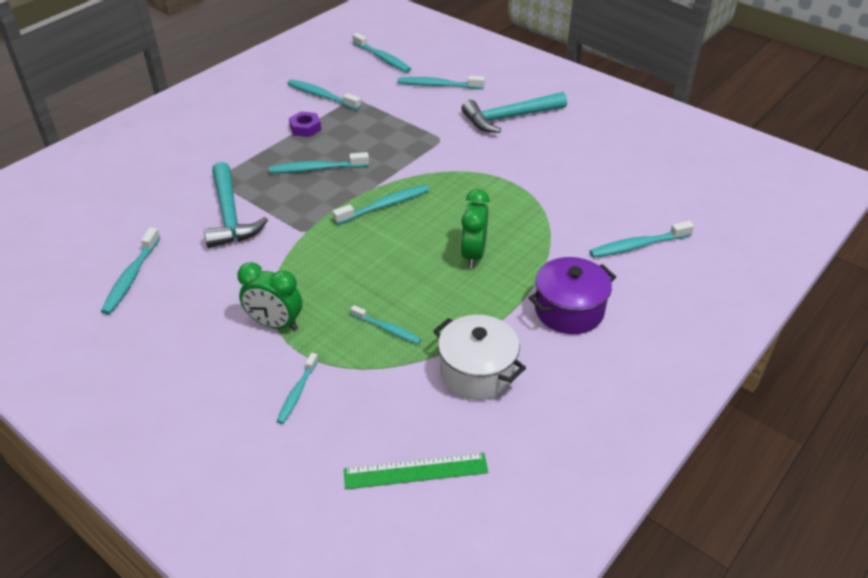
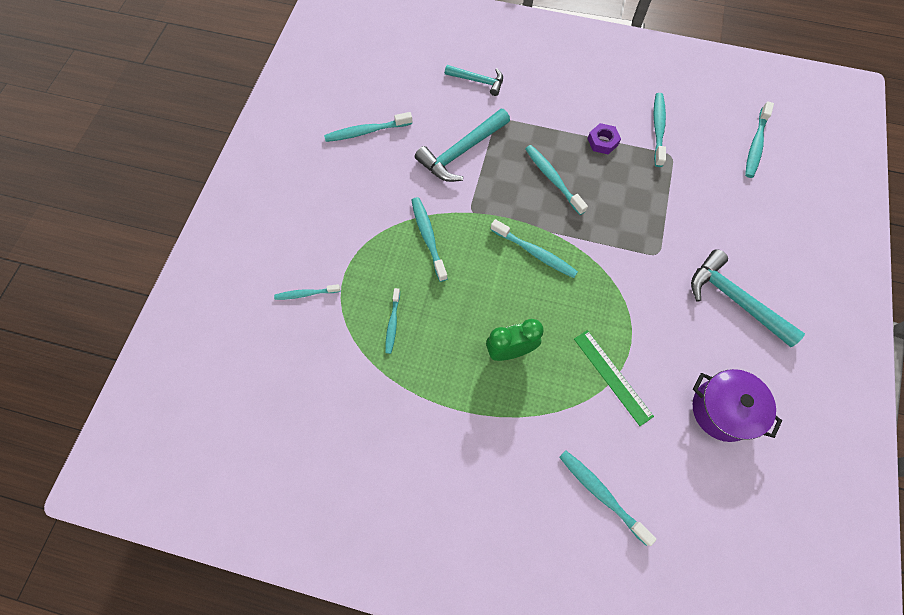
camera: 65 degrees right, 25 degrees up
green clock [237,262,302,331] -> none
green ruler [344,453,488,489] -> green ruler moved to [574,330,654,426]
turquoise toothbrush [398,76,485,89] -> turquoise toothbrush moved to [411,197,448,282]
white pot [433,315,526,400] -> none
purple pot [529,257,616,334] -> purple pot moved to [693,369,782,442]
none -> turquoise hammer [445,65,503,96]

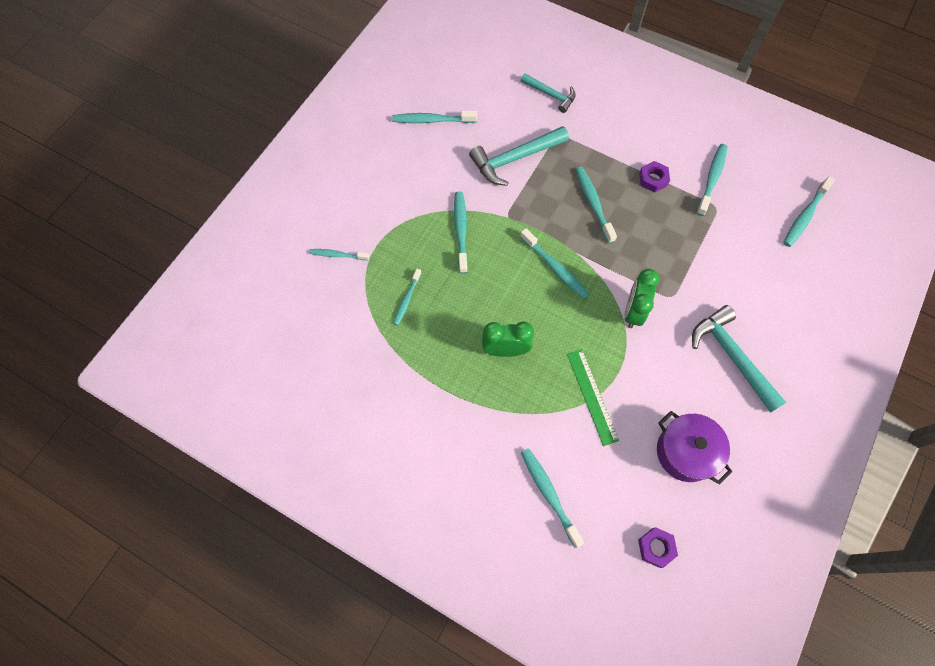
camera: 15 degrees right, 0 degrees up
none -> green clock [624,269,660,328]
none -> purple nut [638,527,678,568]

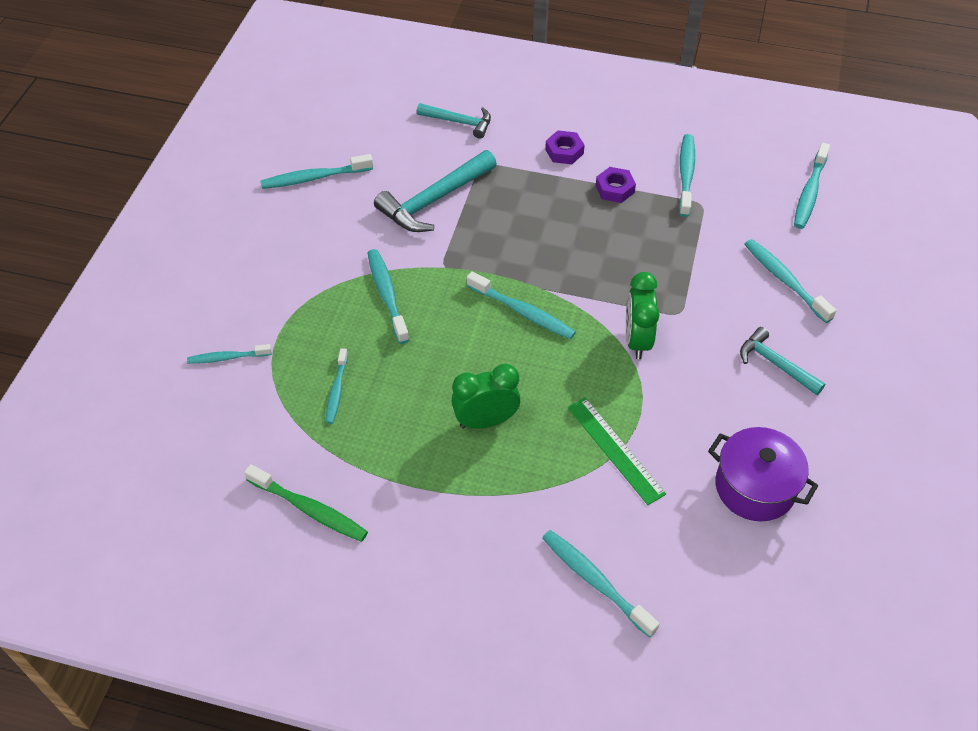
camera: 15 degrees left, 15 degrees down
turquoise toothbrush [575,167,617,243] -> turquoise toothbrush moved to [744,239,836,323]
purple nut [638,527,678,568] -> purple nut moved to [545,130,585,164]
turquoise hammer [692,305,786,413] -> turquoise hammer [740,327,825,395], size x0.62
none -> green toothbrush [244,464,368,542]

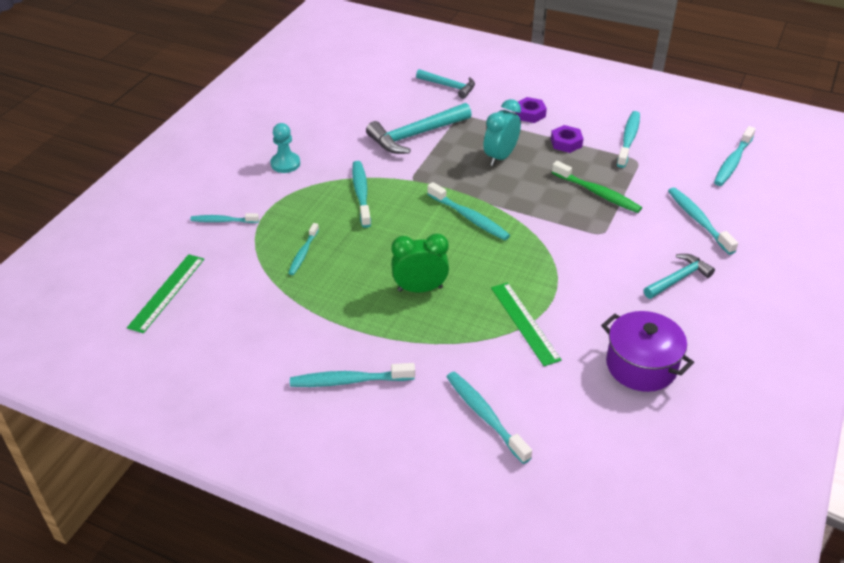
camera: 10 degrees right, 10 degrees down
green toothbrush [244,464,368,542] -> green toothbrush moved to [552,161,642,213]
turquoise toothbrush [260,154,373,189] -> turquoise toothbrush moved to [290,363,415,387]
green clock [626,272,660,359] -> none
turquoise hammer [740,327,825,395] -> turquoise hammer turned 90 degrees clockwise [644,254,715,299]
none -> green ruler [127,254,204,333]
none -> turquoise pawn [270,123,300,173]
none -> turquoise clock [484,99,521,166]

